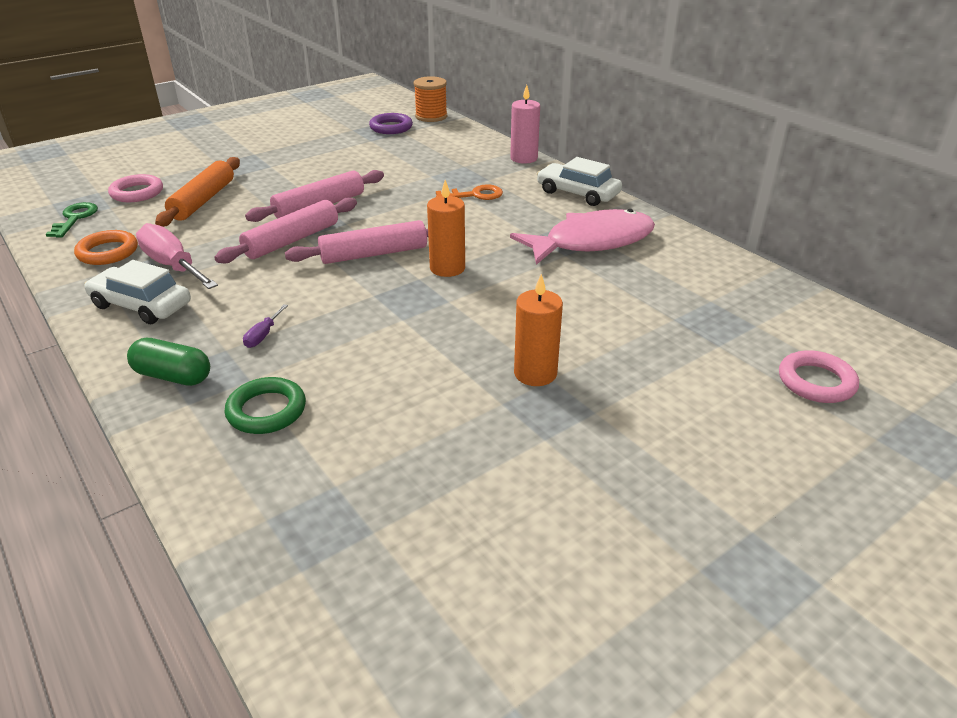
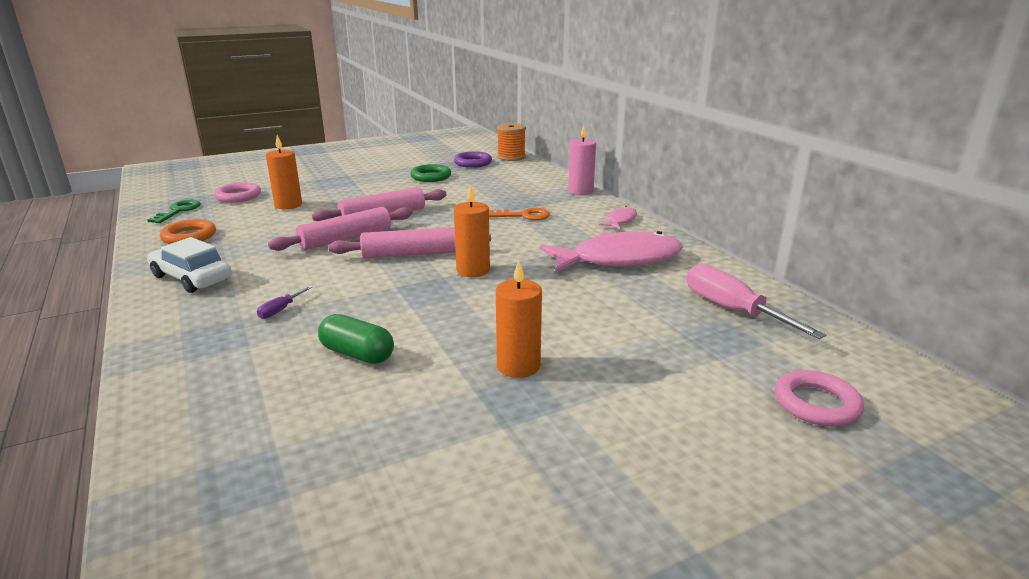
camera: 10 degrees right, 10 degrees down
green capsule [127,338,210,386] -> green capsule moved to [318,314,394,364]
pink screwdriver [136,223,218,289] -> pink screwdriver moved to [687,264,826,339]
orange rolling pin [155,157,240,227] -> orange candle [266,135,302,209]
green ring [225,377,306,434] -> green ring moved to [410,164,451,182]
white car [537,157,622,206] -> pink fish [599,206,637,229]

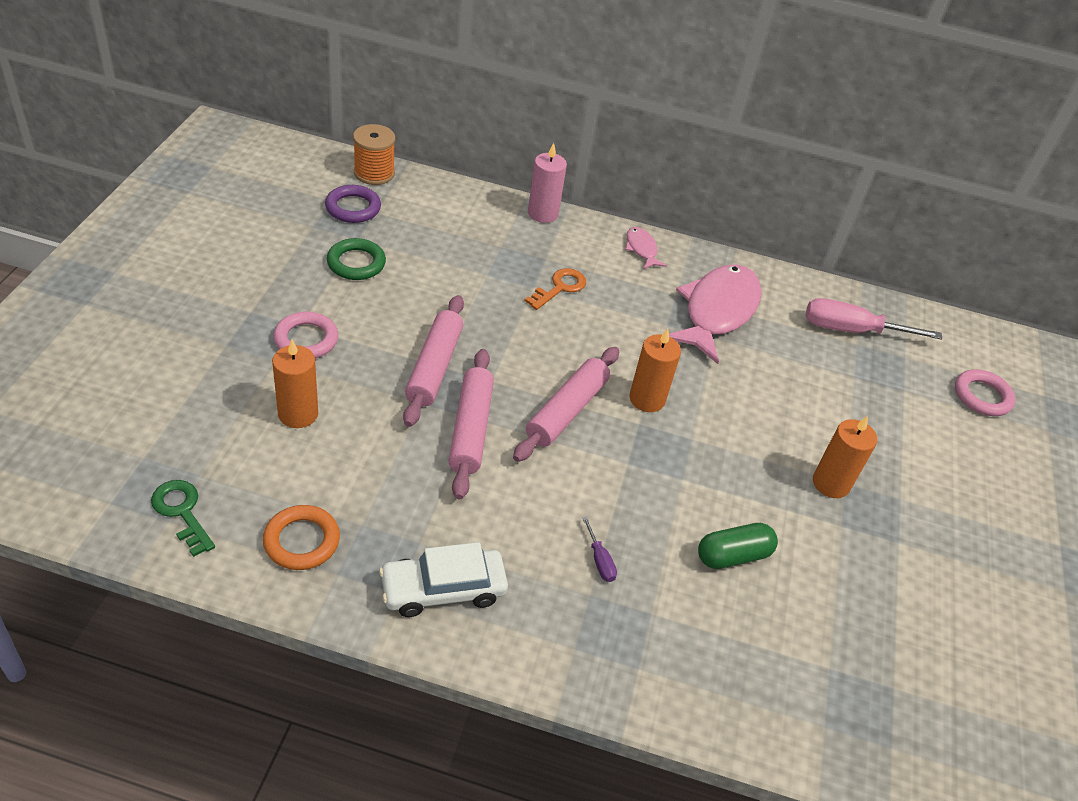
camera: 55 degrees left, 20 degrees up
pink ring [214,182,261,203] -> pink ring moved to [273,312,338,358]

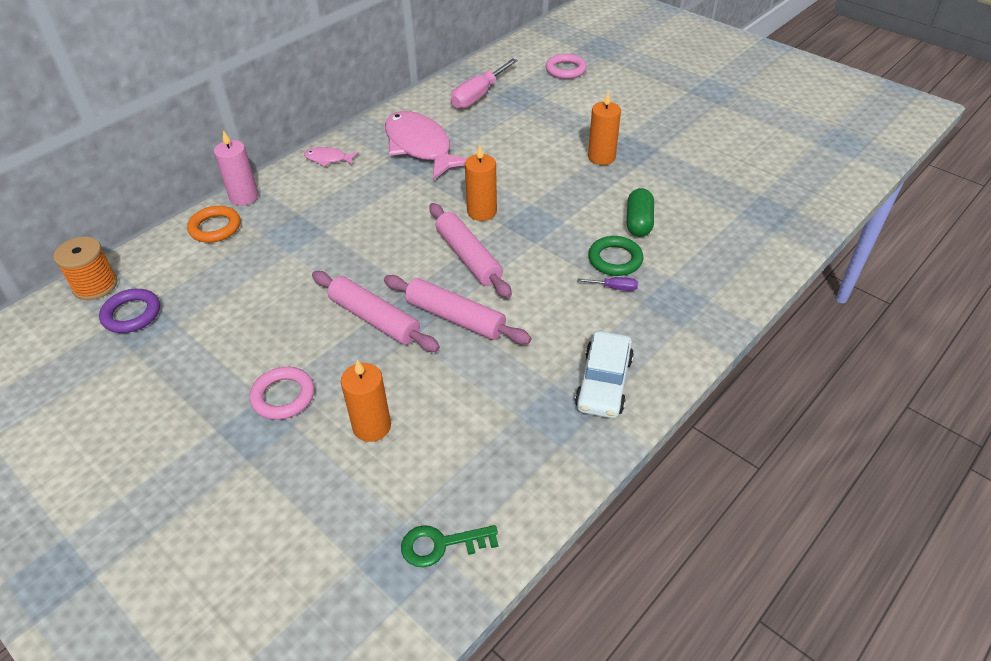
camera: 55 degrees left, 0 degrees up
orange ring [263,505,340,570] -> orange ring moved to [187,206,240,243]
green ring [327,238,386,280] -> green ring moved to [588,236,643,276]
orange key [525,268,586,310] -> none

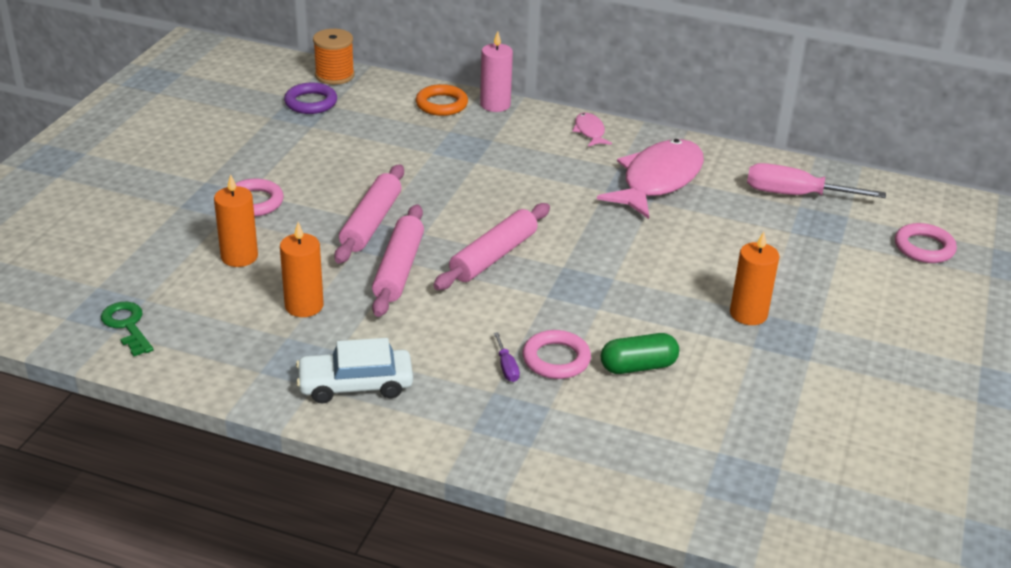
camera: 65 degrees right, 10 degrees down
orange candle [465,145,497,221] -> orange candle moved to [280,222,324,317]
green ring [588,236,643,276] -> pink ring [523,330,591,379]

